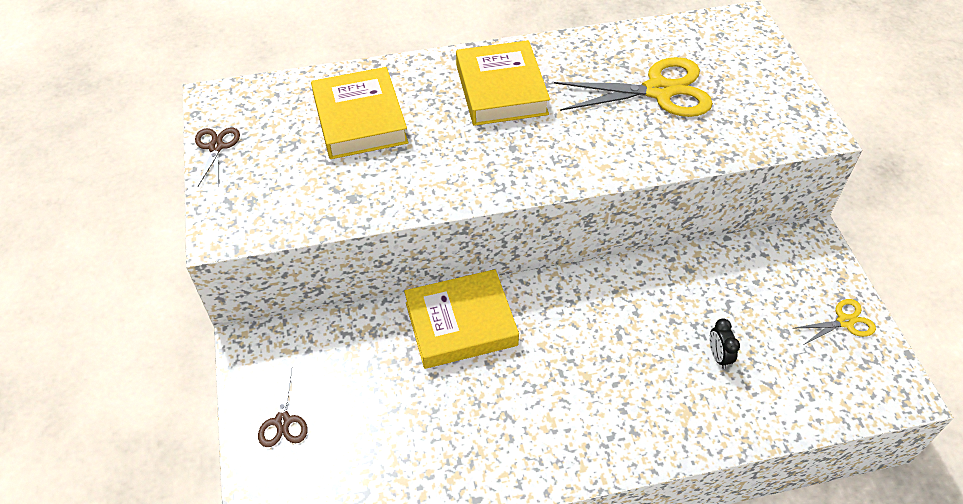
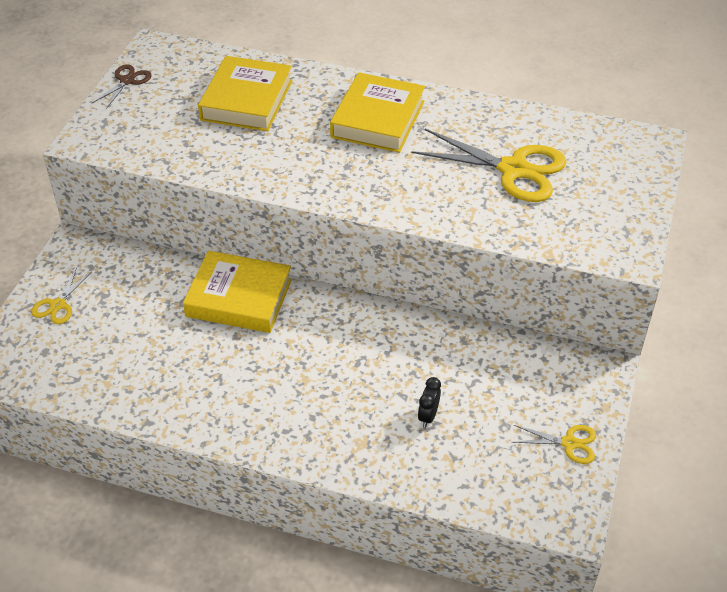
camera: 30 degrees right, 5 degrees down
brown scissors [258,368,308,447] -> yellow scissors [31,267,92,324]

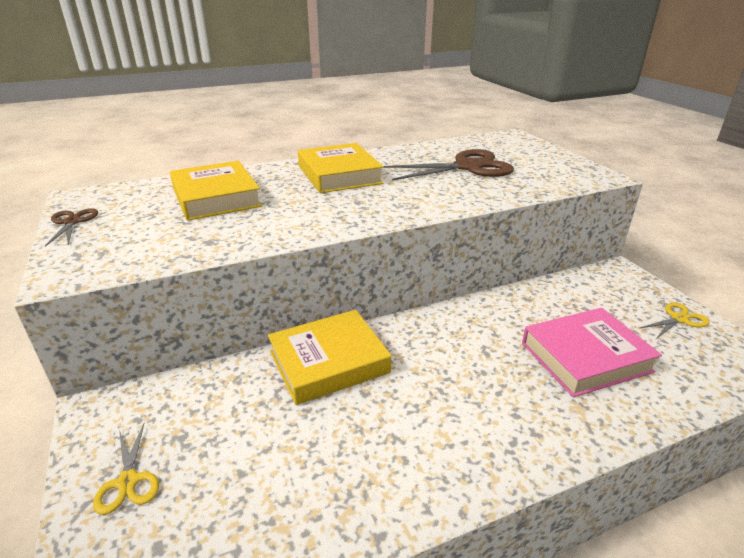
camera: 40 degrees left, 15 degrees down
yellow scissors [411,129,567,202] -> brown scissors [383,149,514,180]
black clock [418,377,441,427] -> pink book [522,308,662,397]

